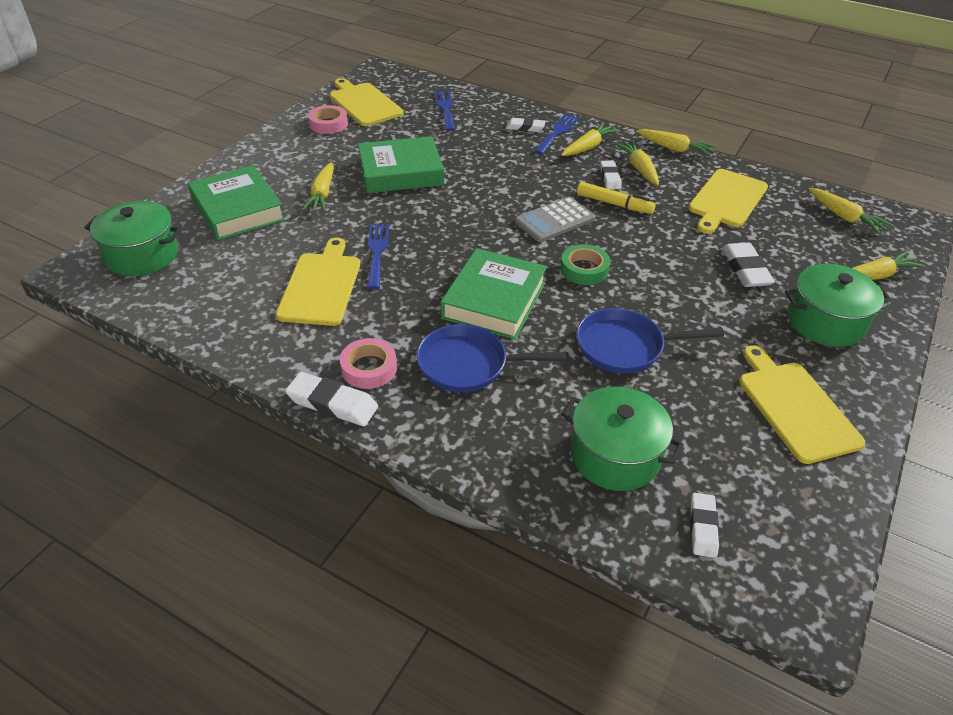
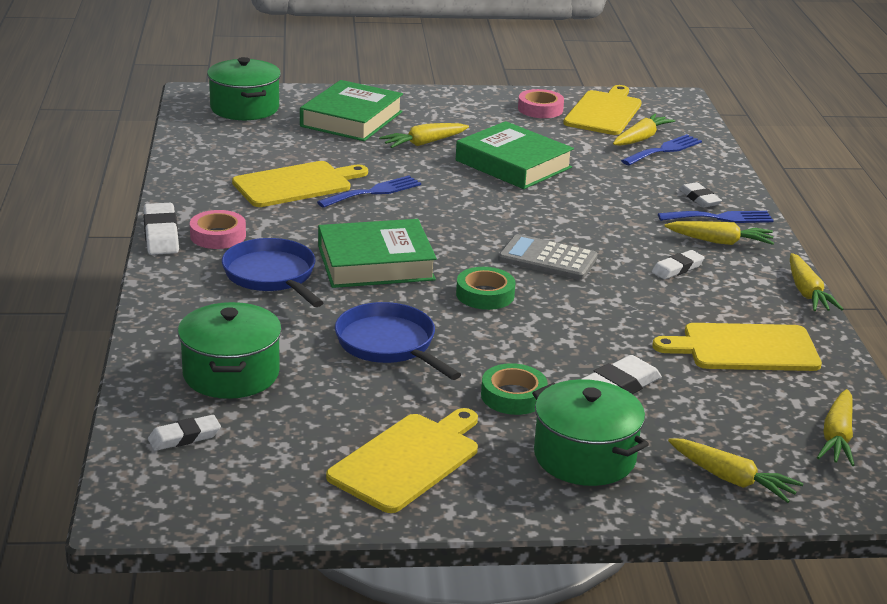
camera: 55 degrees right, 15 degrees down
yellow marker [577,182,656,214] -> none
yellow carrot [614,140,659,185] -> yellow carrot moved to [613,114,675,146]
none -> green tape [481,363,548,415]

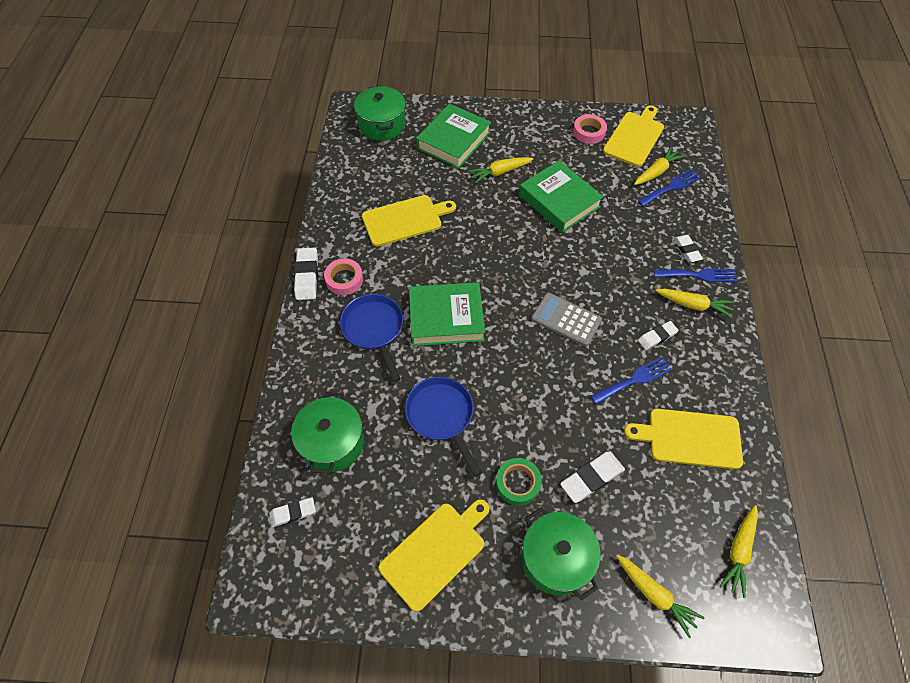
camera: 10 degrees right, 30 degrees up
blue fork [317,176,421,208] -> blue fork moved to [591,357,672,405]
green tape [456,267,515,310] -> none
yellow carrot [790,253,843,311] -> none

